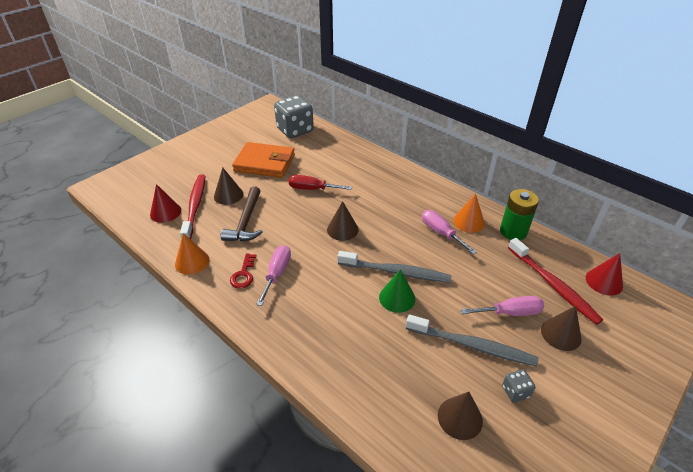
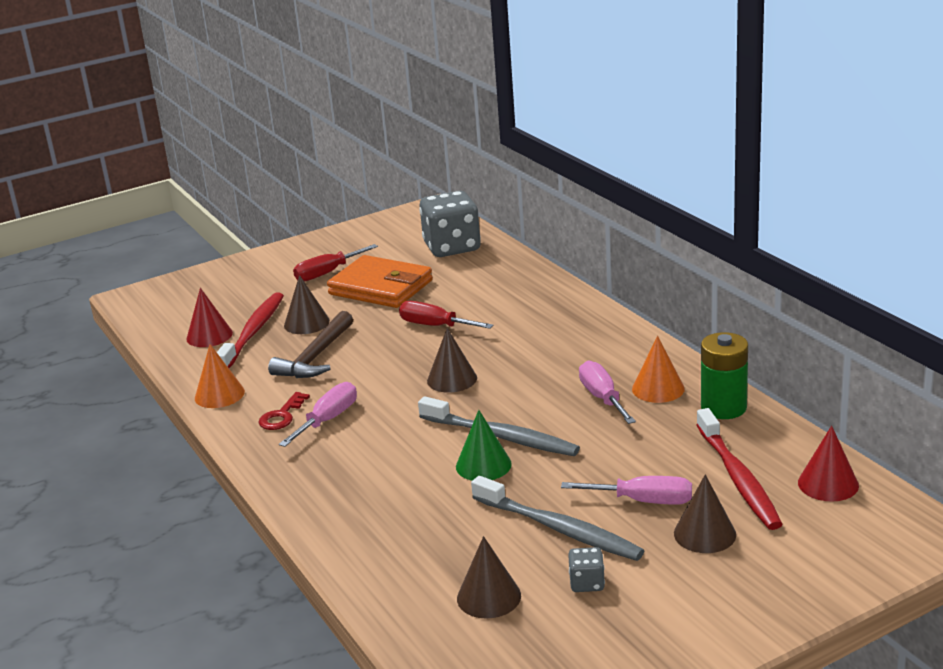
camera: 20 degrees right, 15 degrees down
none -> red screwdriver [293,244,378,282]

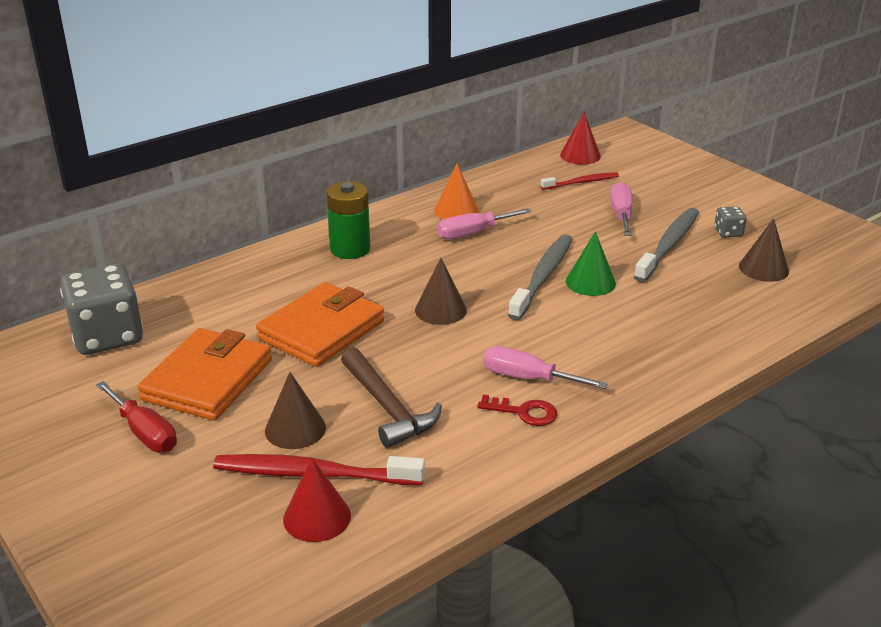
camera: 100 degrees left, 5 degrees up
orange cone [195,344,245,408] -> none
brown hammer [268,311,353,378] -> brown hammer turned 45 degrees clockwise [341,347,442,448]
red screwdriver [399,301,494,329] -> orange wallet [256,282,384,367]
brown cone [674,474,736,553] -> none
red toothbrush [696,408,783,530] -> red toothbrush [541,172,619,190], size x0.60
green battery [701,332,748,419] -> green battery moved to [326,182,370,259]

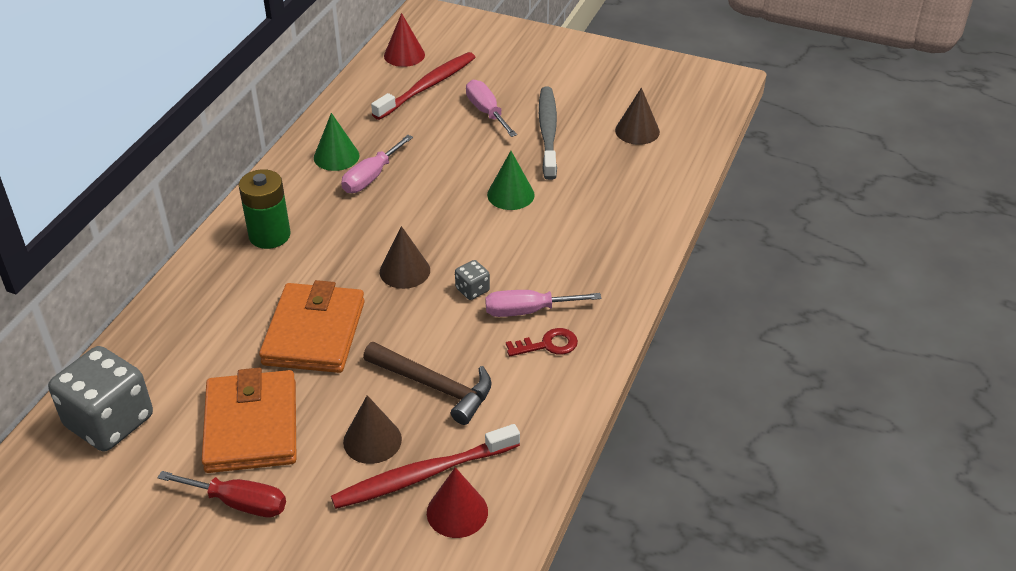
camera: 30 degrees left, 10 degrees up
orange cone [434,164,479,219] -> green cone [314,113,359,171]
grey toothbrush [508,234,572,320] -> none
red toothbrush [541,172,619,190] -> red toothbrush [371,52,475,120], size x1.67
grey dice [714,206,747,238] -> grey dice moved to [455,260,490,300]

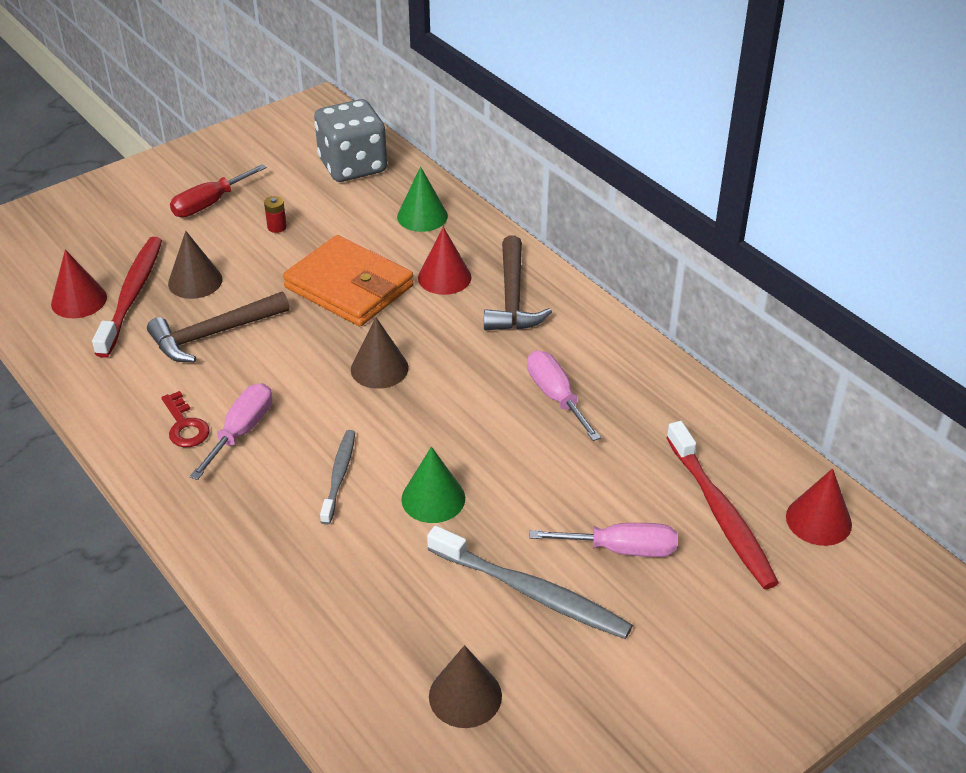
camera: 120 degrees right, 0 degrees up
orange wallet [202,368,296,473] -> red battery [264,196,287,233]
green battery [239,169,291,249] -> brown hammer [484,235,552,331]
green cone [314,113,359,171] -> green cone moved to [397,166,448,232]
grey dice [455,260,490,300] -> none
red key [506,328,578,356] -> red key turned 45 degrees counterclockwise [161,391,210,447]
none -> grey toothbrush [320,430,355,525]
none -> red cone [418,227,471,295]

